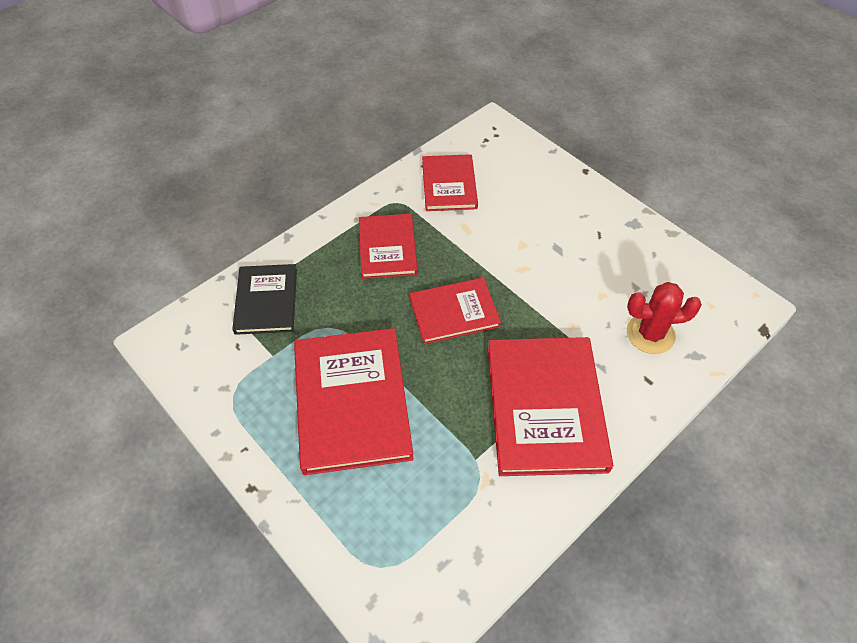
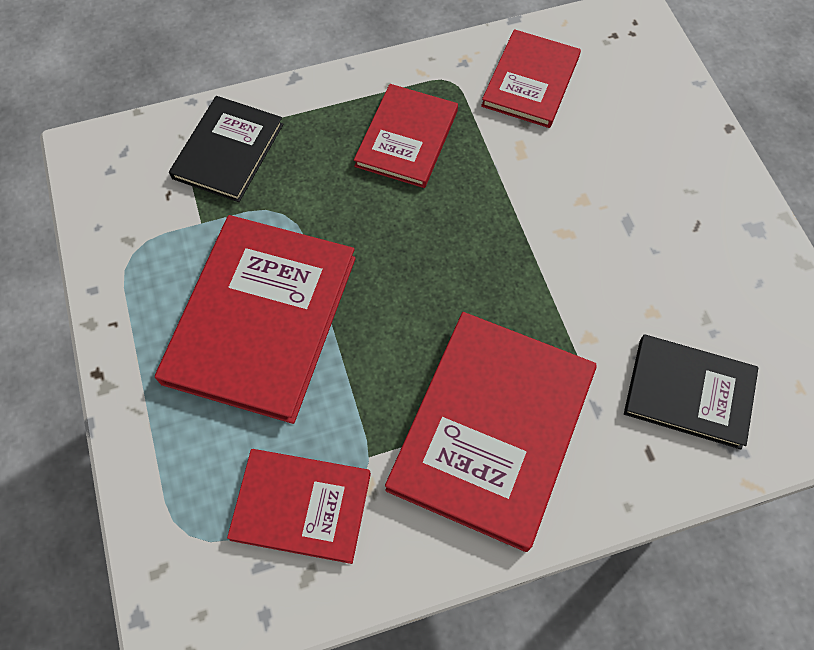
camera: 25 degrees right, 10 degrees up
red book [410,278,501,344] -> red book moved to [227,449,371,564]
red cactus [627,282,702,354] -> black book [624,334,758,449]

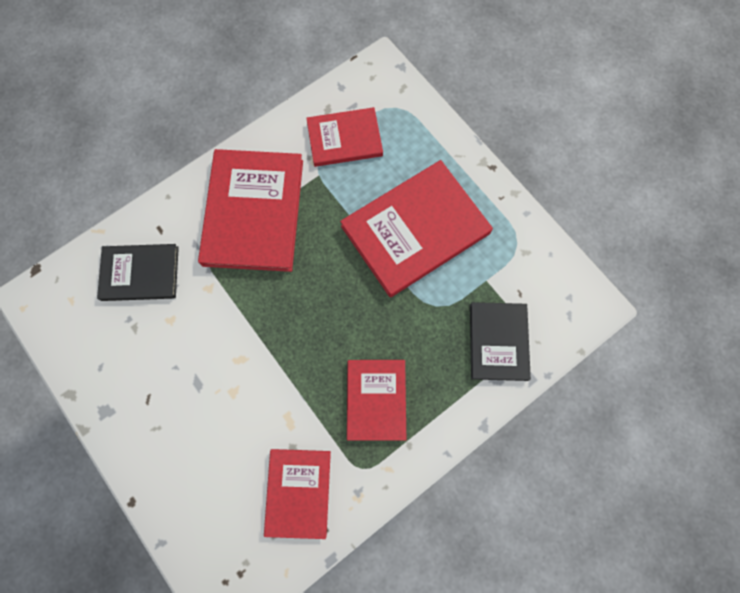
camera: 160 degrees right, 10 degrees up
red book [155,215,356,424] -> red book turned 60 degrees clockwise [340,160,493,297]

